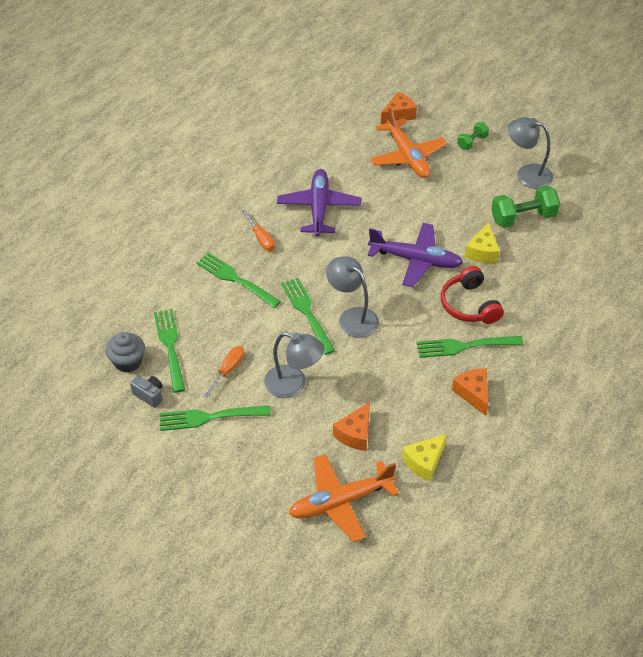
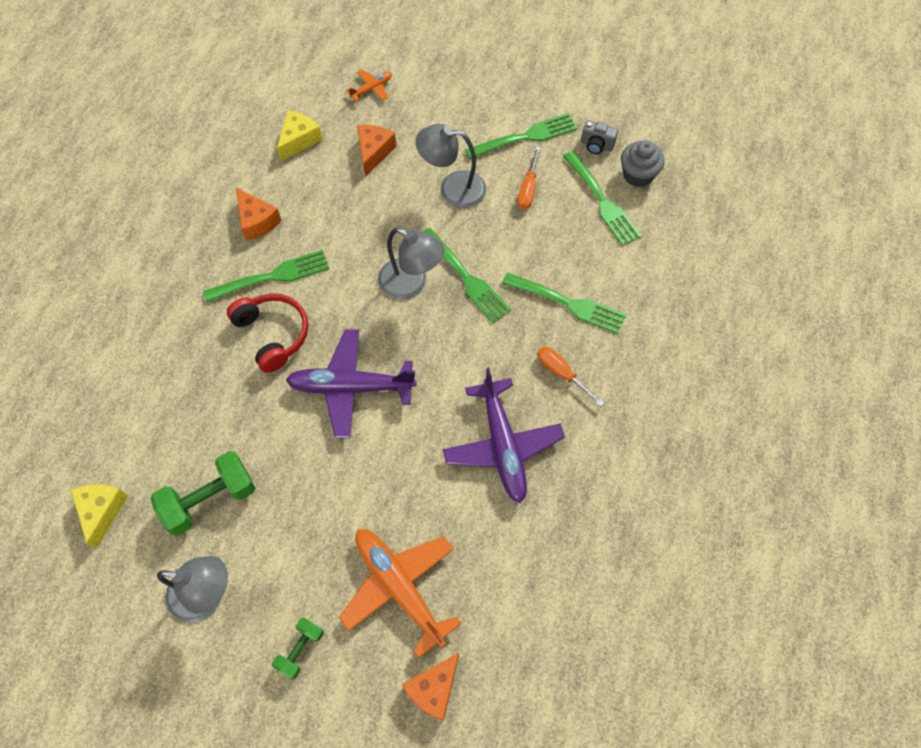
camera: 165 degrees right, 15 degrees up
orange plane [289,454,399,542] -> orange plane [346,69,392,102], size x0.47
yellow cheese [465,222,500,263] -> yellow cheese moved to [71,485,128,549]

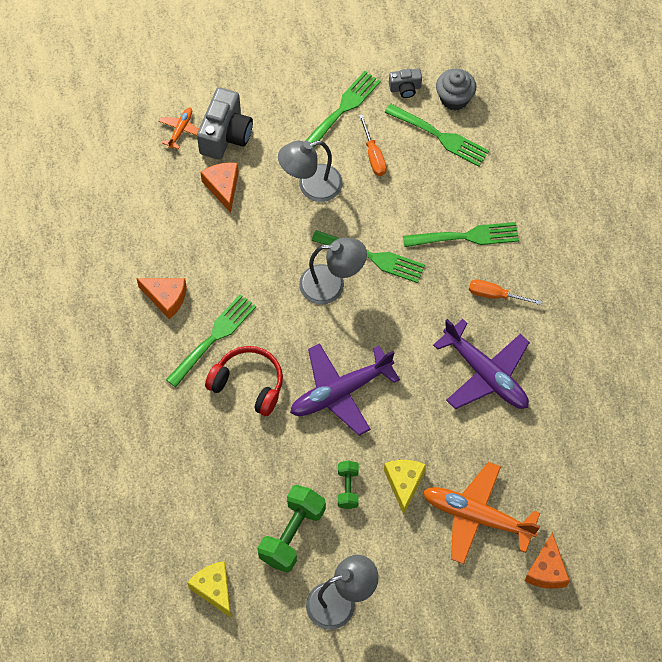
camera: 30 degrees left, 0 degrees up
green dumbbell [272,617,324,680] -> green dumbbell moved to [338,460,359,509]
yellow cheese [277,110,322,161] -> yellow cheese moved to [384,460,426,515]
none -> grey camera [197,87,253,160]

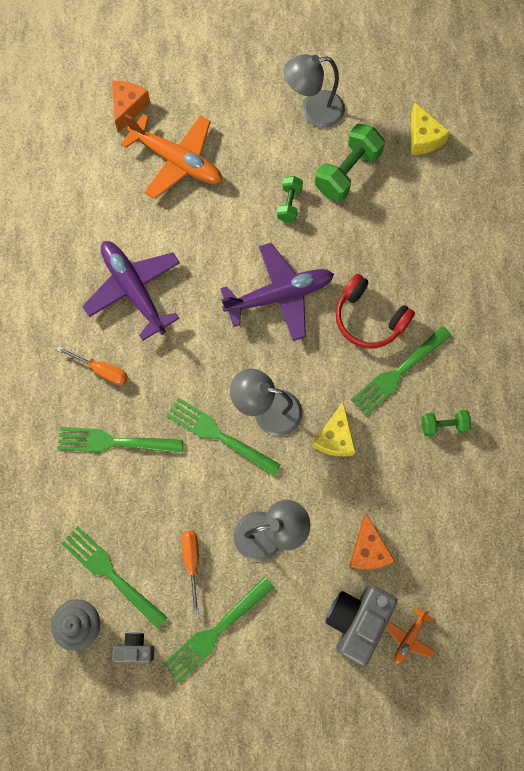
camera: 170 degrees left, 10 degrees up
orange cheese [136,278,187,319] -> green dumbbell [422,410,471,436]
yellow cheese [384,460,426,515] -> yellow cheese moved to [312,402,356,456]

